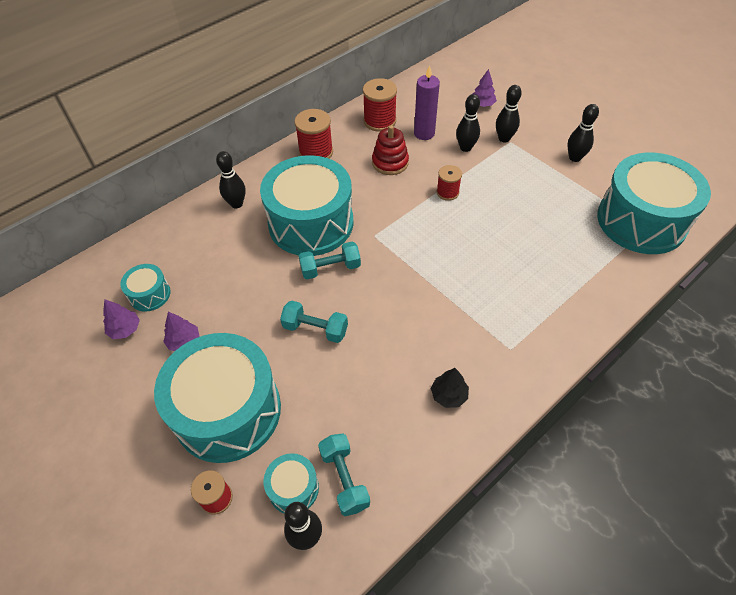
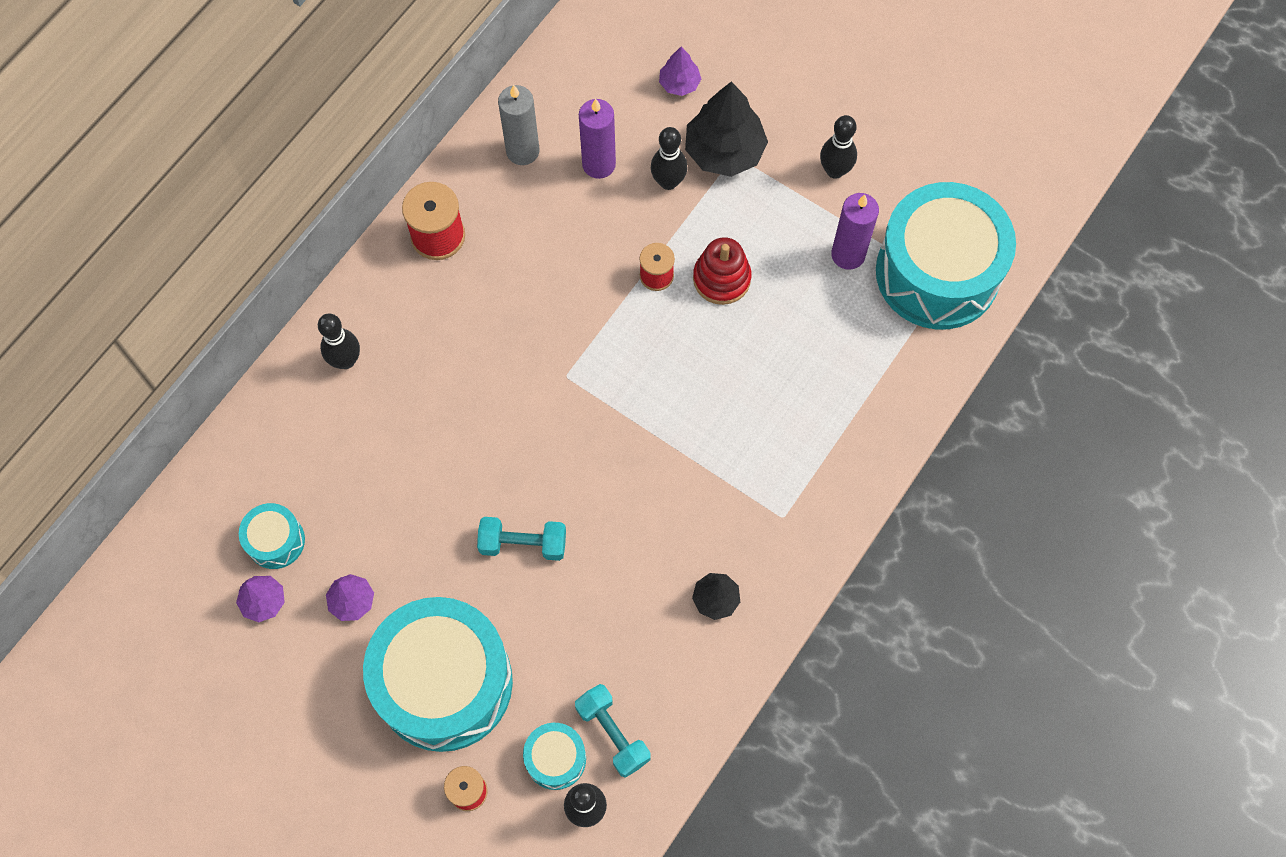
camera: 15 degrees left, 15 degrees up
turquoise drum [260,155,354,256] -> none
turquoise dumbbell [299,242,361,279] -> none
red spool [363,78,397,132] -> grey candle [498,84,540,165]
red stacking toy [372,125,409,175] -> red stacking toy moved to [693,237,751,305]
black bowling pin [496,85,522,142] -> black tree [685,81,768,177]
none -> purple candle [831,193,879,270]

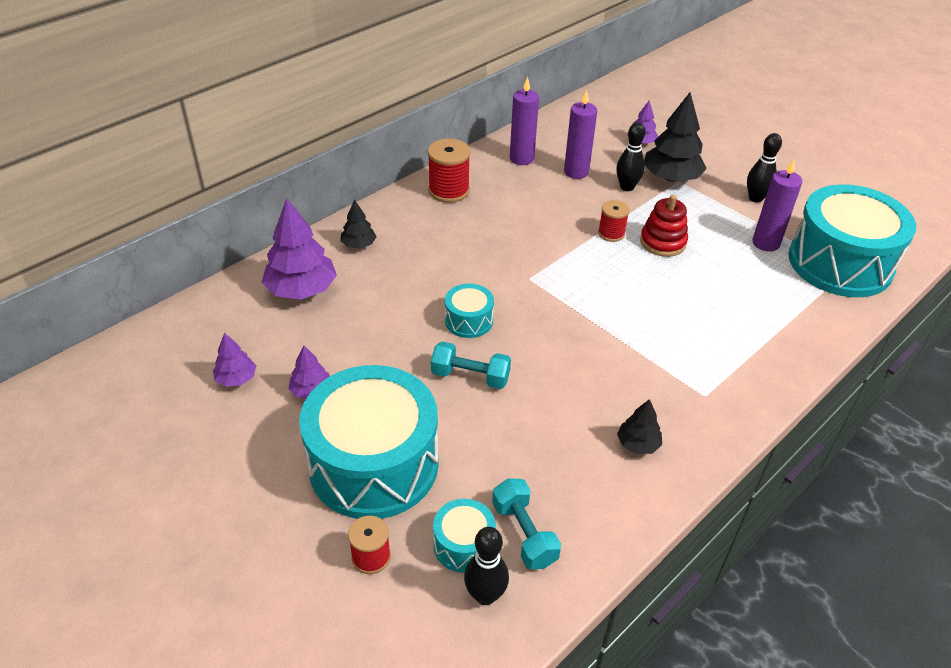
camera: 10 degrees right, 25 degrees down
turquoise drum [239,503,305,569] -> turquoise drum moved to [445,284,494,338]
black bowling pin [318,313,360,369] -> black tree [340,200,376,248]
grey candle [498,84,540,165] -> purple candle [510,77,539,165]
none -> purple tree [262,199,337,300]

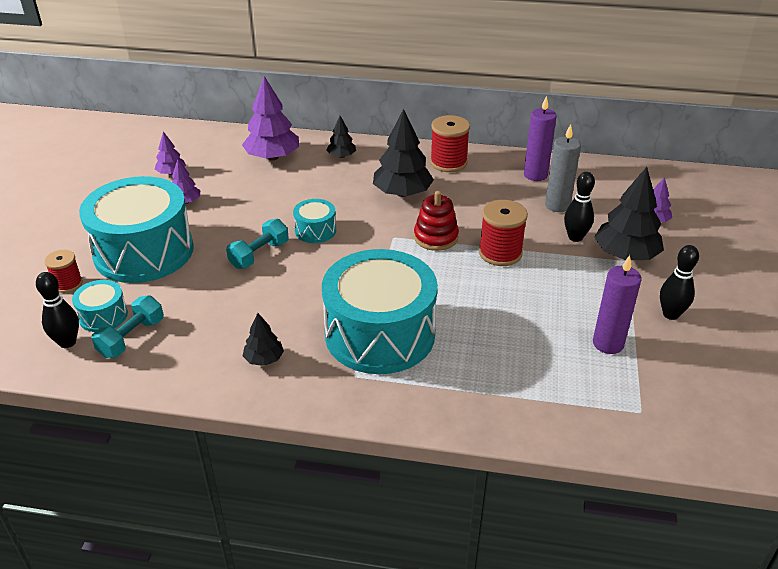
camera: 55 degrees right, 5 degrees down
turquoise dumbbell [431,341,511,389] -> turquoise dumbbell turned 60 degrees clockwise [226,219,289,269]
purple candle [564,90,597,179] -> grey candle [545,124,581,212]
red spool [598,200,630,242] -> red spool [479,200,528,266], size x1.60
red stacking toy [640,195,688,257] -> red stacking toy moved to [414,191,459,251]
turquoise drum [789,184,916,297] -> turquoise drum moved to [322,249,438,374]
none -> black tree [373,109,434,197]

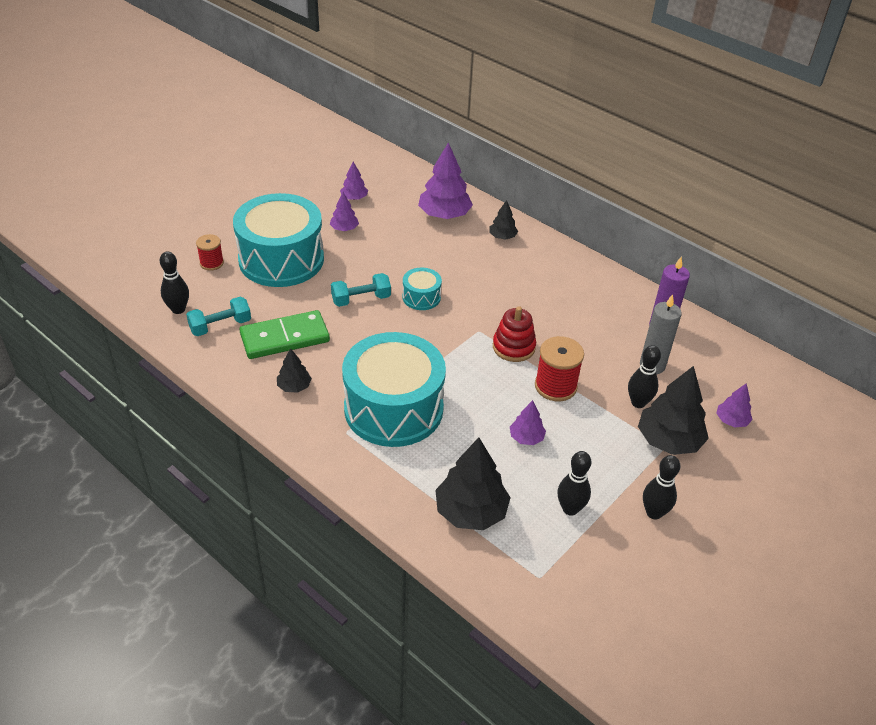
camera: 30 degrees right, 5 degrees up
turquoise drum [72,280,128,332] -> none
black tree [373,109,434,197] -> black tree moved to [435,437,511,530]
red spool [430,115,470,172] -> none
purple candle [593,255,642,354] -> black bowling pin [558,451,591,516]
none -> green domino [239,310,330,359]
none -> purple tree [510,400,546,445]

